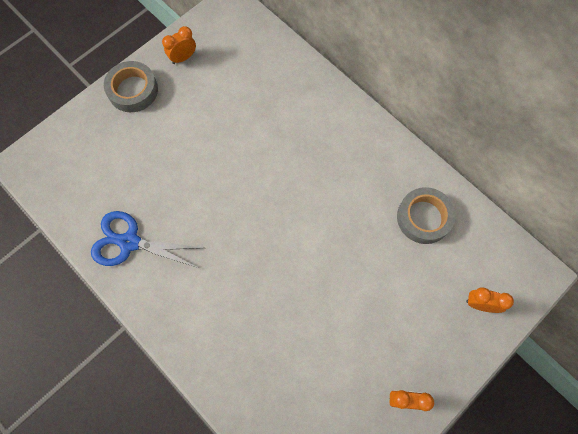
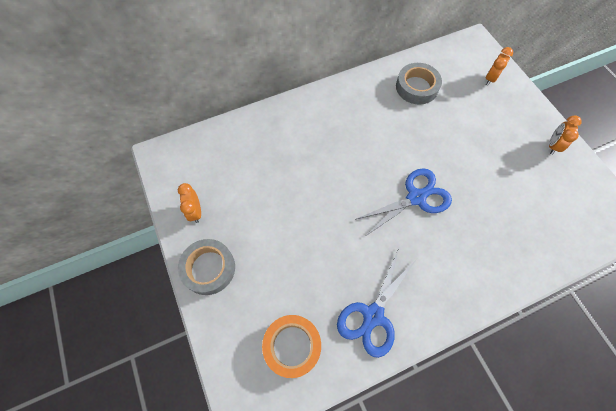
camera: 70 degrees left, 5 degrees down
none -> orange tape [262,315,321,378]
none -> blue scissors [355,168,452,236]

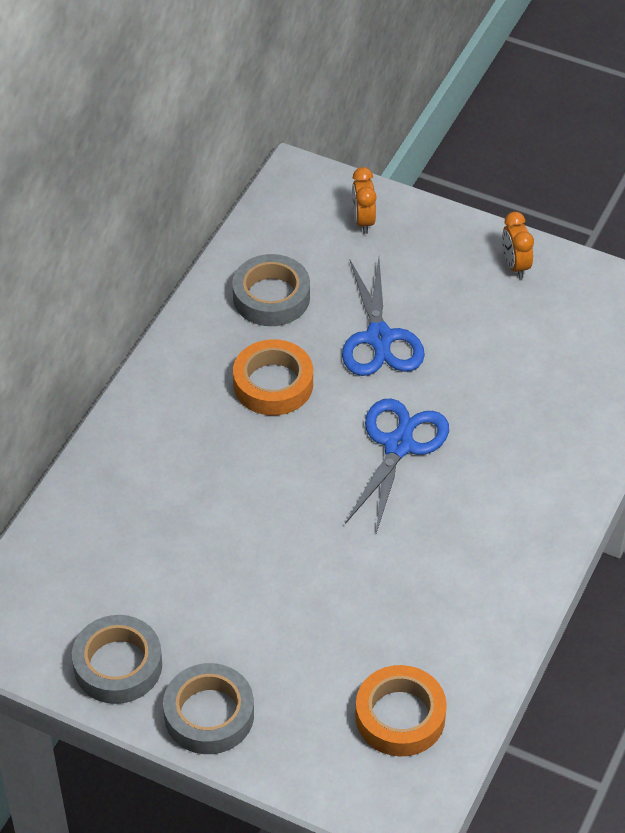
camera: 40 degrees left, 15 degrees down
orange clock [178,183,201,223] -> grey tape [72,615,162,704]
blue scissors [337,249,417,358] -> blue scissors moved to [342,258,425,376]
none -> orange tape [233,340,313,415]

